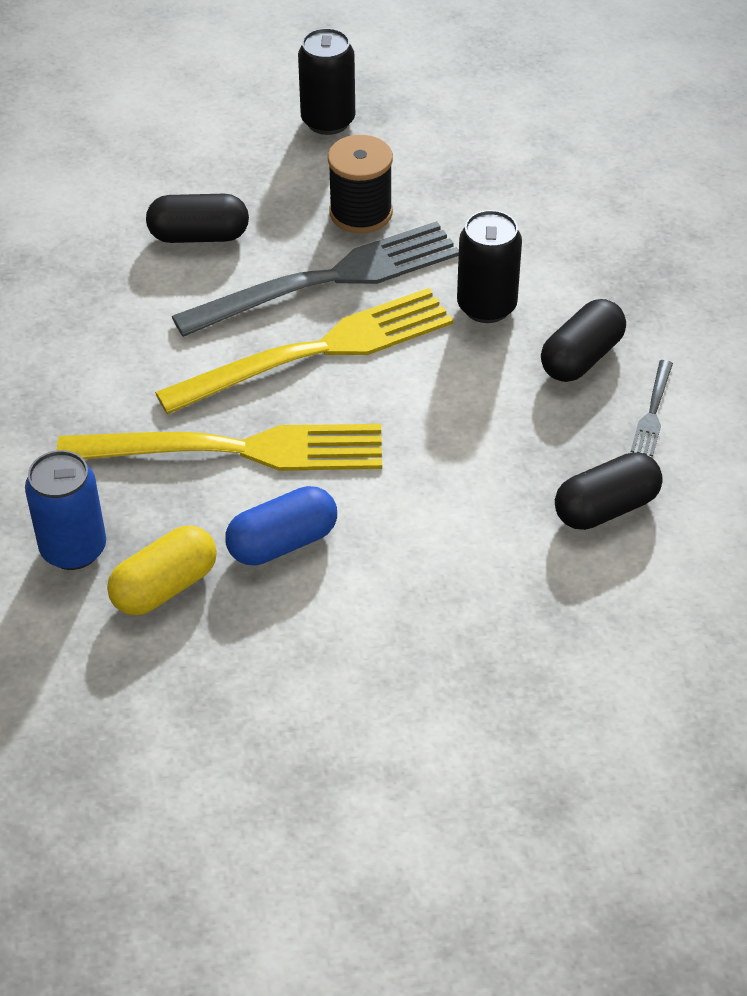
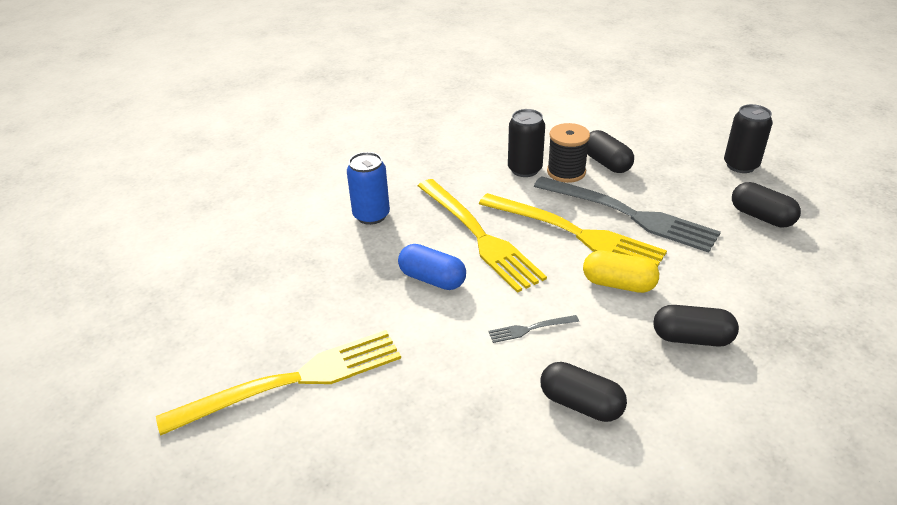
camera: 60 degrees right, 10 degrees down
yellow capsule [107,525,217,615] -> yellow capsule moved to [583,250,659,293]
black spool [328,135,393,233] -> black spool moved to [547,123,590,183]
black can [457,210,522,323] -> black can moved to [508,109,545,177]
grey fork [631,360,673,457] -> grey fork moved to [488,315,579,343]
none -> yellow fork [156,330,401,436]
none -> black capsule [732,182,801,228]

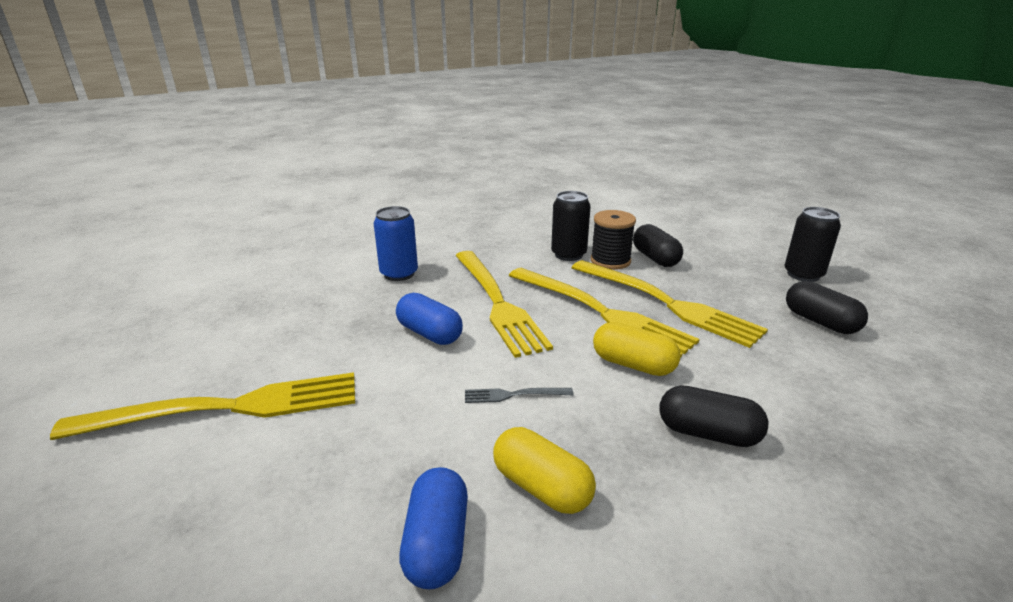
camera: 10 degrees right, 10 degrees down
grey fork [534,176,721,253] -> yellow fork [571,260,768,348]
black capsule [540,362,627,422] -> yellow capsule [493,427,596,514]
none -> blue capsule [399,467,468,589]

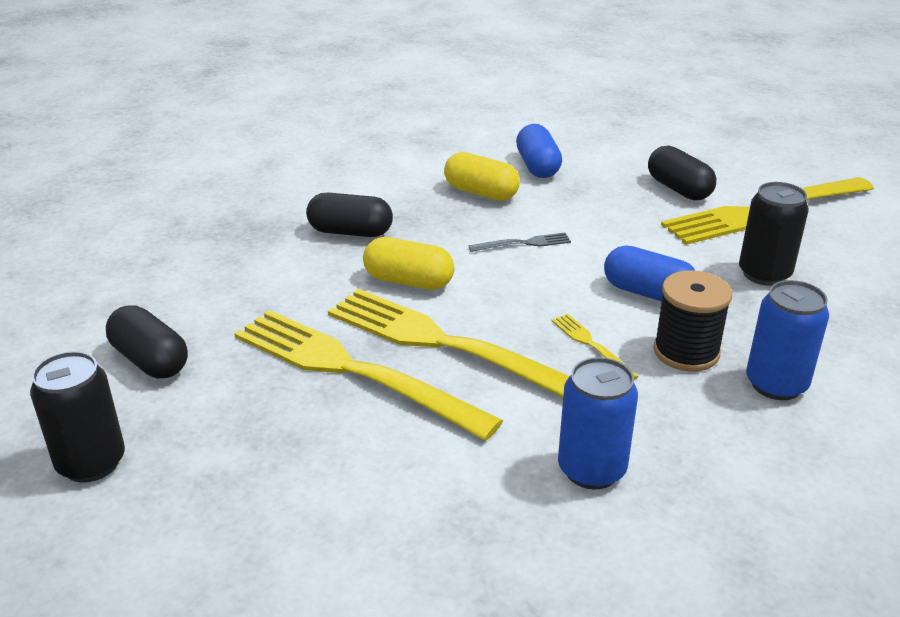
camera: 170 degrees right, 5 degrees up
yellow fork [455,251,553,358] -> yellow fork [552,314,639,380], size x0.41
black can [551,191,591,261] -> black can moved to [739,182,809,286]
black spool [591,210,636,270] -> black spool moved to [653,270,732,372]
black capsule [633,224,683,267] -> black capsule moved to [648,146,716,200]
none -> blue can [558,357,638,490]

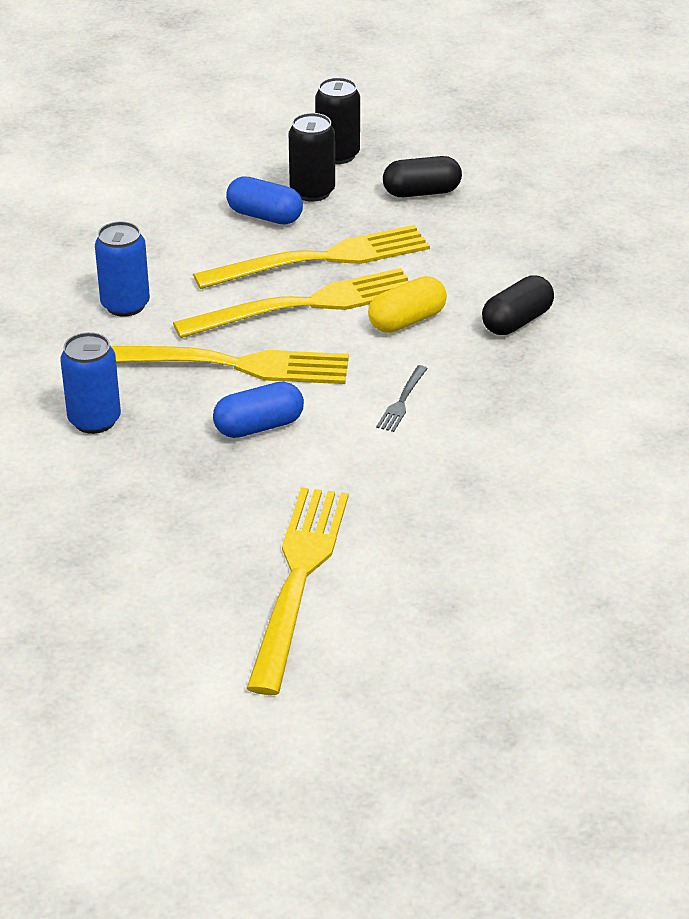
camera: 125 degrees right, 5 degrees up
yellow capsule [444,152,520,201] -> none
blue capsule [516,124,562,178] -> blue capsule moved to [226,176,303,225]
yellow fork [552,314,639,380] -> yellow fork [111,346,349,384], size x2.46
black capsule [648,146,716,200] -> none
black spool [653,270,732,372] -> none
black can [739,182,809,286] -> black can moved to [289,113,335,202]

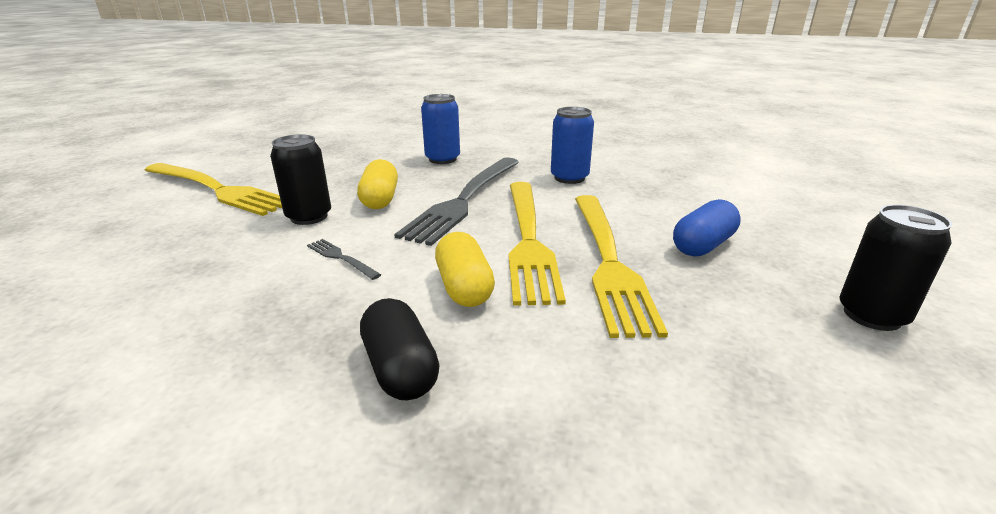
camera: 110 degrees right, 10 degrees down
yellow fork [111,346,349,384] -> grey fork [394,157,519,246]
blue capsule [213,382,304,438] -> yellow capsule [357,159,398,209]
black can [289,113,335,202] -> black can moved to [270,134,331,225]
black capsule [383,156,462,197] -> none

